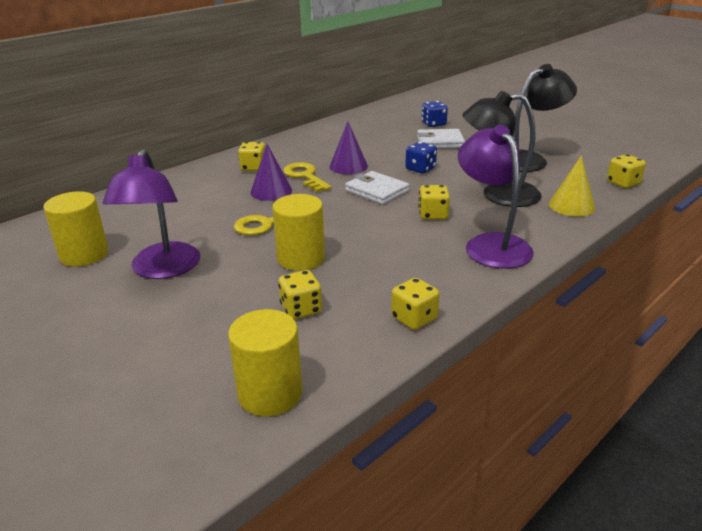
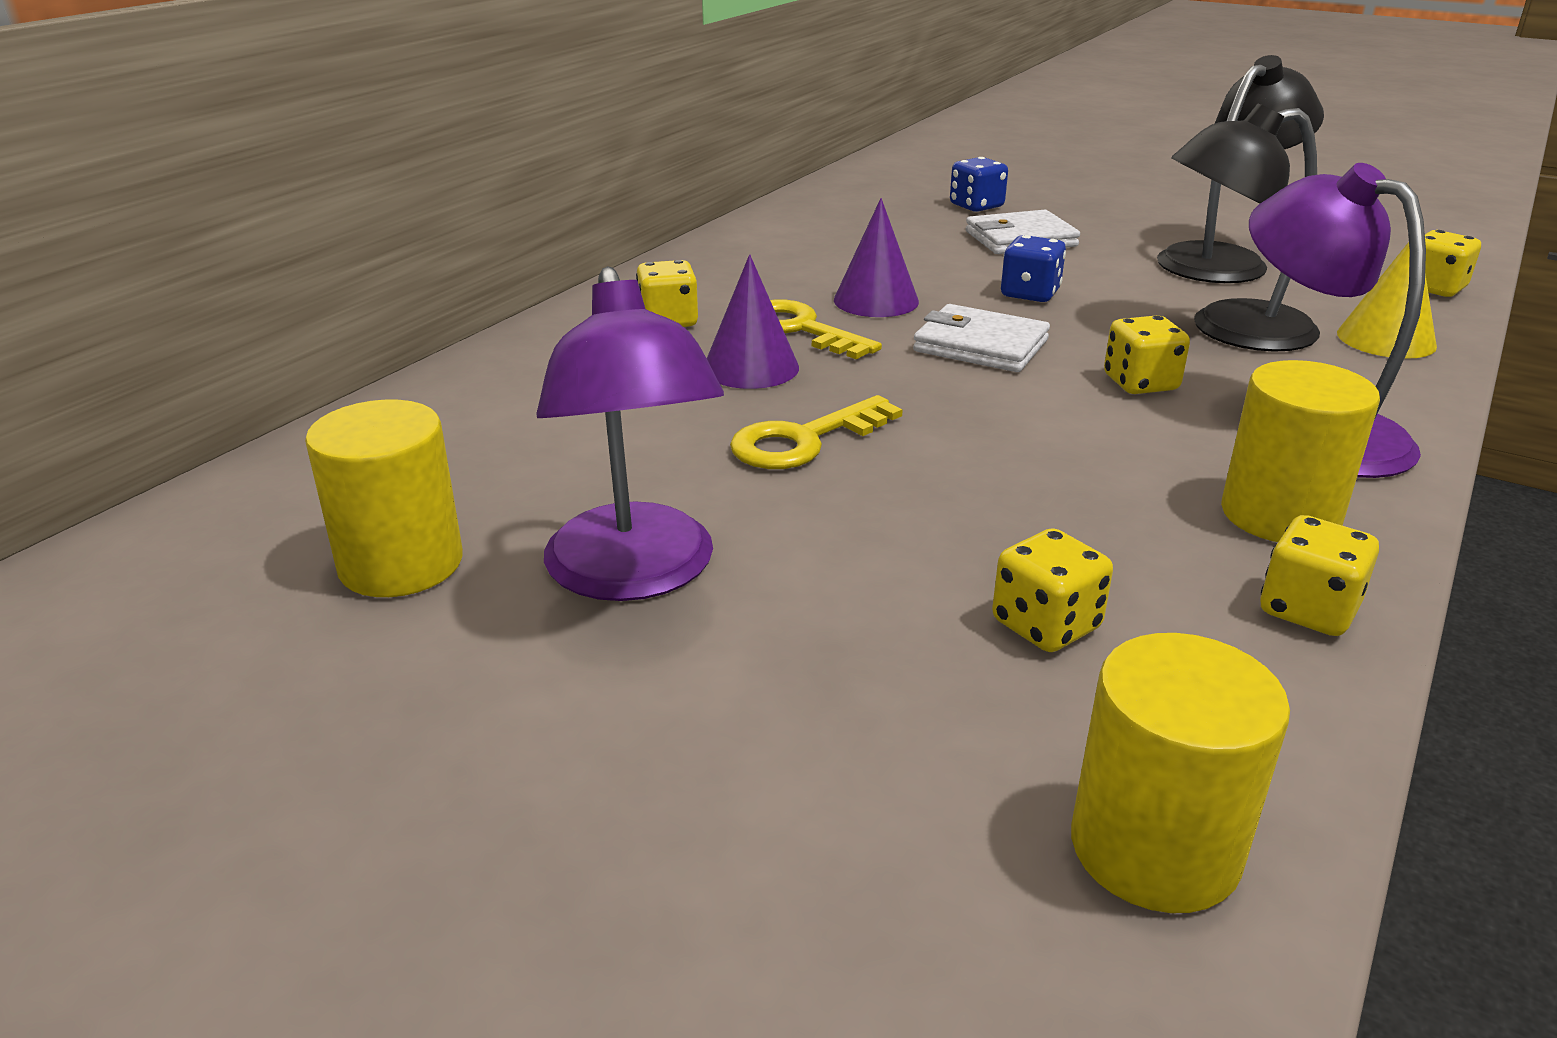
camera: 15 degrees left, 0 degrees up
yellow cylinder [272,194,325,271] -> yellow cylinder moved to [1221,360,1380,542]

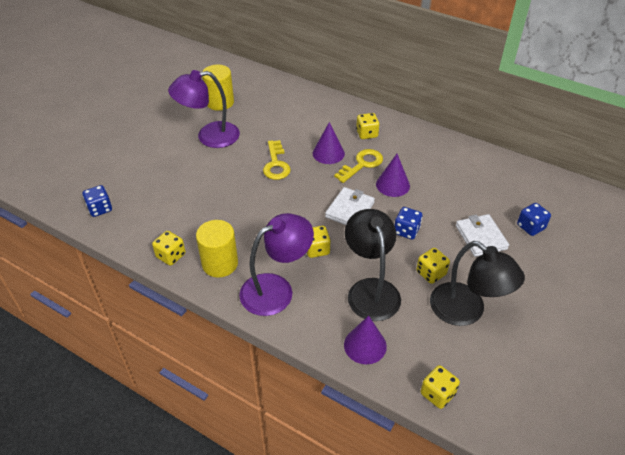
camera: 90 degrees right, 15 degrees up
yellow key [730,395,903,469] -> yellow key turned 150 degrees counterclockwise [263,140,291,180]
yellow dice [992,528,1113,652] -> yellow dice moved to [416,248,450,284]
yellow cylinder [1071,633,1290,913] -> blue dice [82,185,112,217]
yellow cone [1337,242,1437,359] -> purple cone [344,315,387,364]

